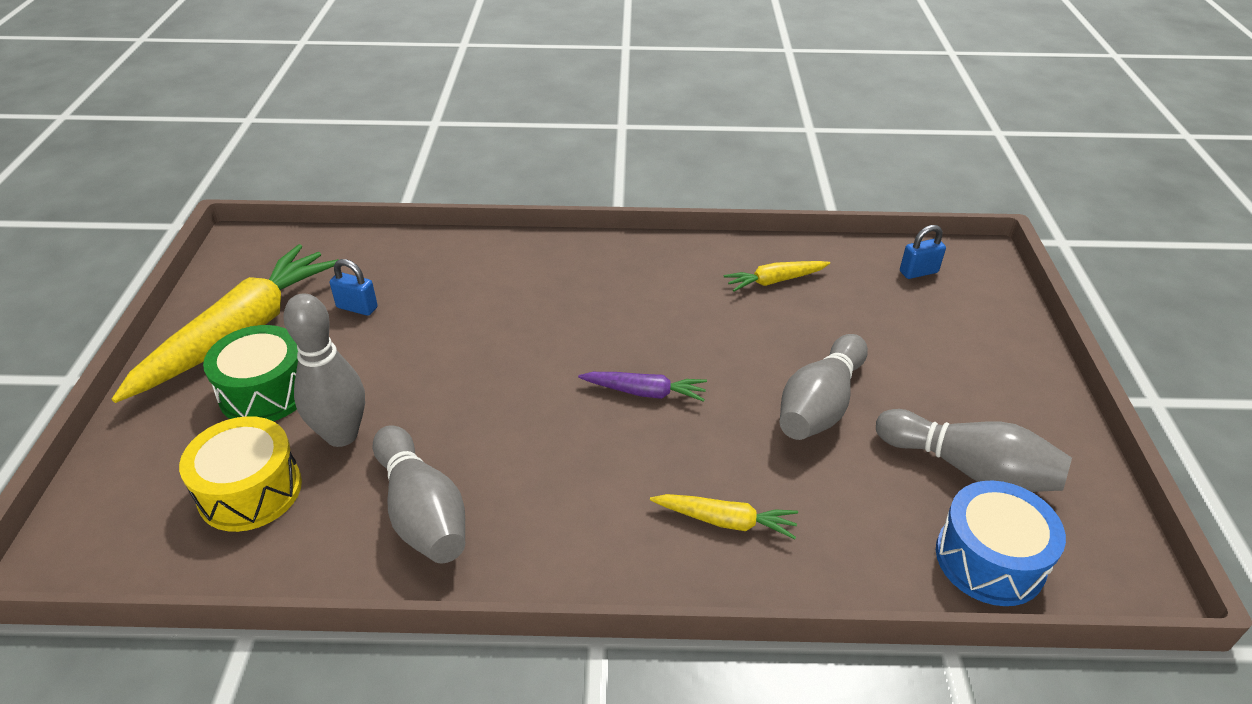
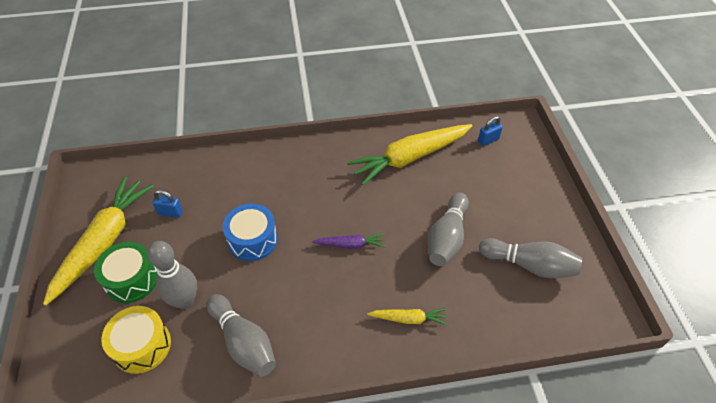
camera: 10 degrees left, 10 degrees up
yellow carrot [724,261,830,292] -> yellow carrot [347,124,472,185], size x2.13
blue drum [936,481,1066,606] -> blue drum moved to [223,203,278,261]

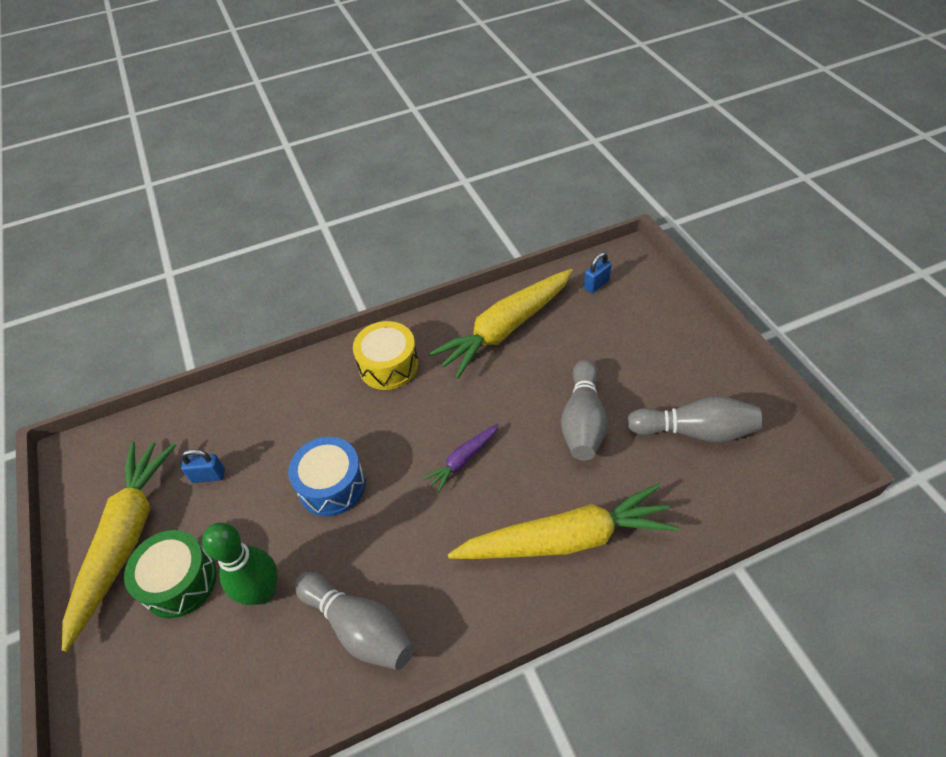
camera: 10 degrees left, 0 degrees up
yellow drum [101,306,171,374] -> yellow drum moved to [353,321,418,390]
grey bowling pin [147,241,197,309] -> green bowling pin [202,523,278,605]
purple carrot [312,233,385,249] -> purple carrot turned 150 degrees clockwise [423,424,499,493]
yellow carrot [367,308,447,325] -> yellow carrot [448,484,679,559], size x2.13

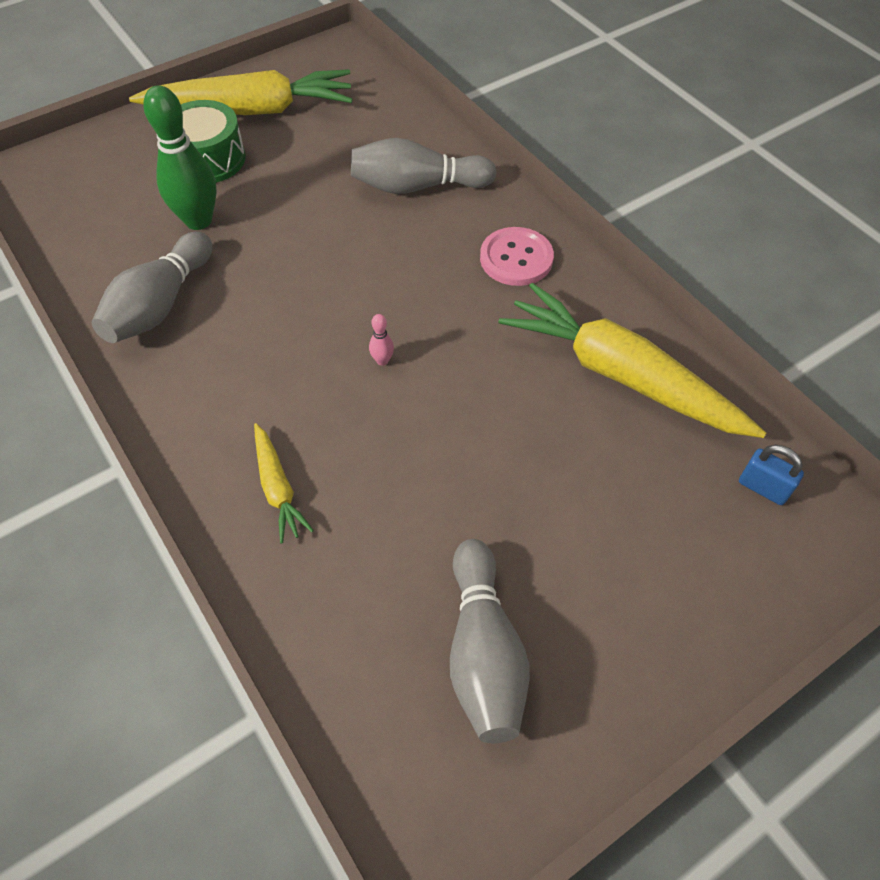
camera: 75 degrees right, 5 degrees up
blue padlock [181,449,225,483] -> none
blue drum [288,437,365,516] -> none
yellow drum [353,321,418,390] -> pink button [480,227,554,286]
purple carrot [423,424,499,493] -> pink bowling pin [369,314,394,366]
yellow carrot [448,484,679,559] -> yellow carrot [254,423,314,544], size x0.47
grey bowling pin [561,359,608,461] -> grey bowling pin moved to [351,138,496,194]

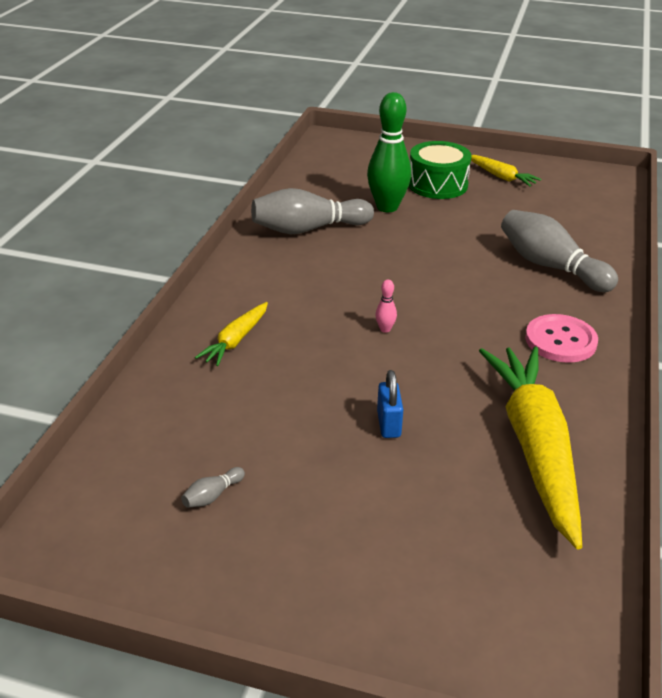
camera: 50 degrees right, 20 degrees down
yellow carrot [129,69,353,115] -> yellow carrot [471,155,541,187], size x0.47
grey bowling pin [450,539,529,743] -> grey bowling pin [181,467,245,508], size x0.40
blue padlock [739,445,804,505] -> blue padlock moved to [377,370,403,438]

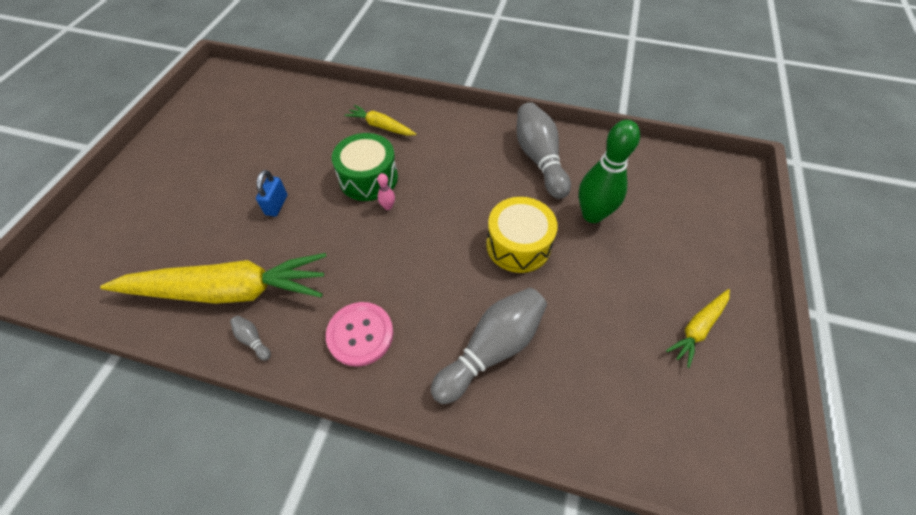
camera: 90 degrees right, 20 degrees up
grey bowling pin [181,467,245,508] -> grey bowling pin moved to [230,316,271,361]
blue padlock [377,370,403,438] -> blue padlock turned 75 degrees counterclockwise [256,170,288,217]
green drum [409,141,472,199] -> green drum moved to [332,133,398,201]
none -> yellow drum [486,197,558,273]

